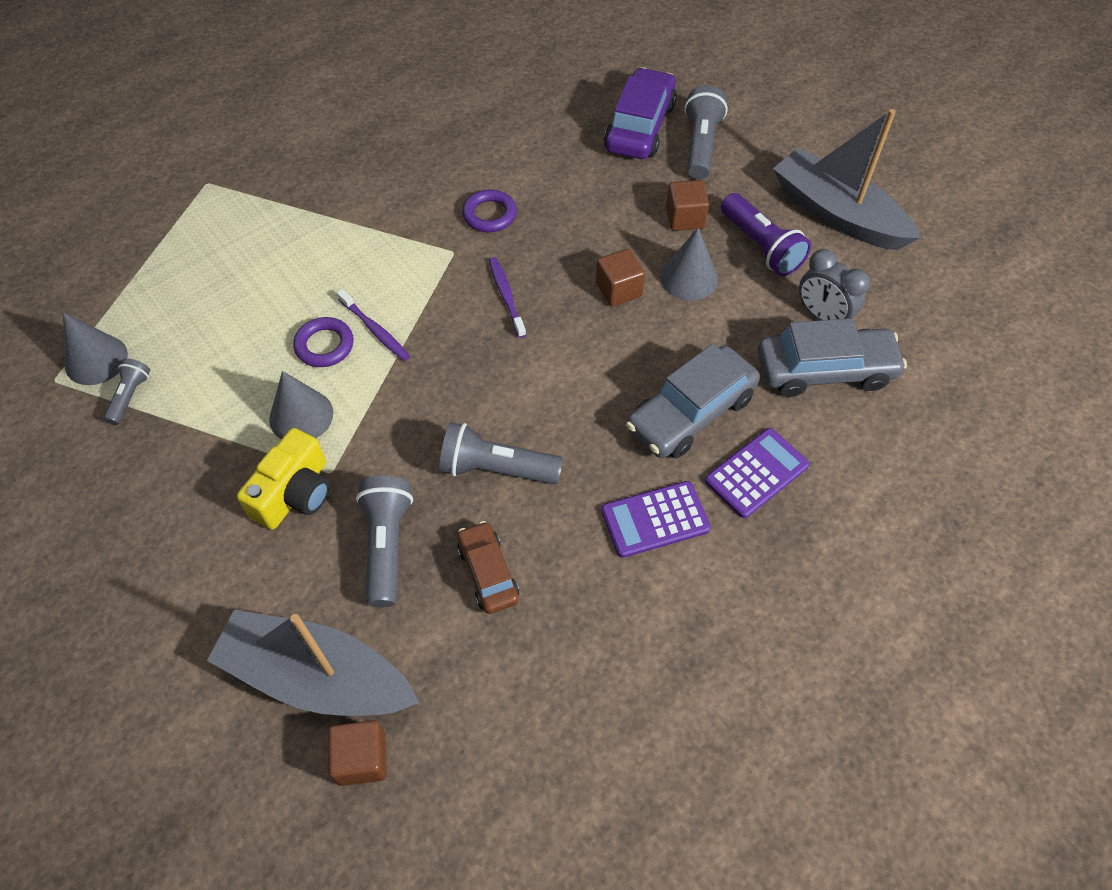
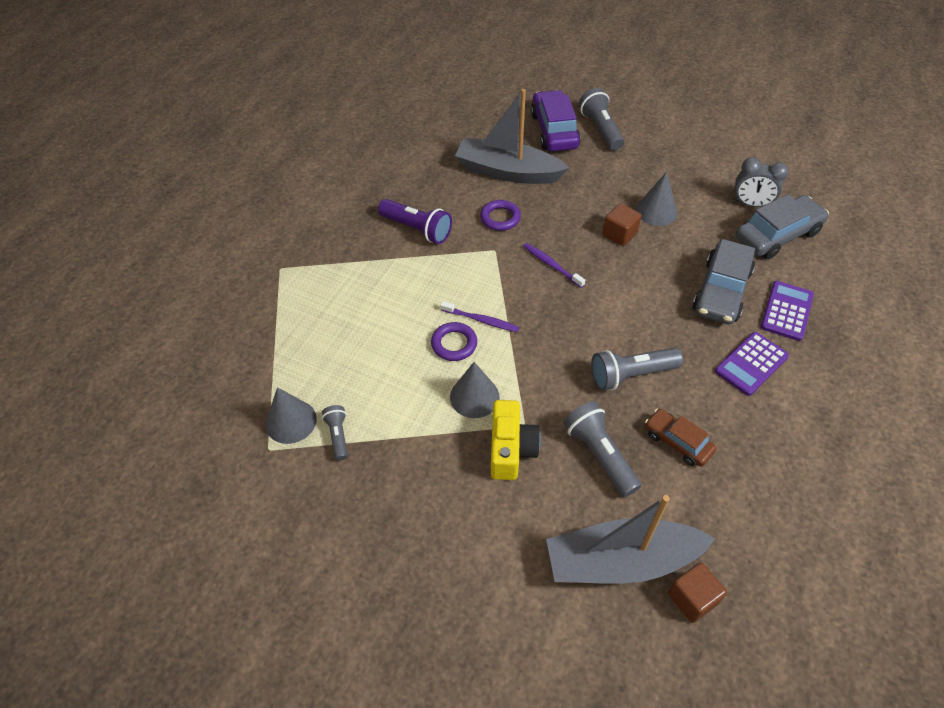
camera: 25 degrees left, 5 degrees down
brown cube [666,180,709,231] -> none
purple flashlight [721,193,811,276] -> purple flashlight moved to [378,199,452,244]
grey boat [773,109,920,250] -> grey boat moved to [455,89,569,184]

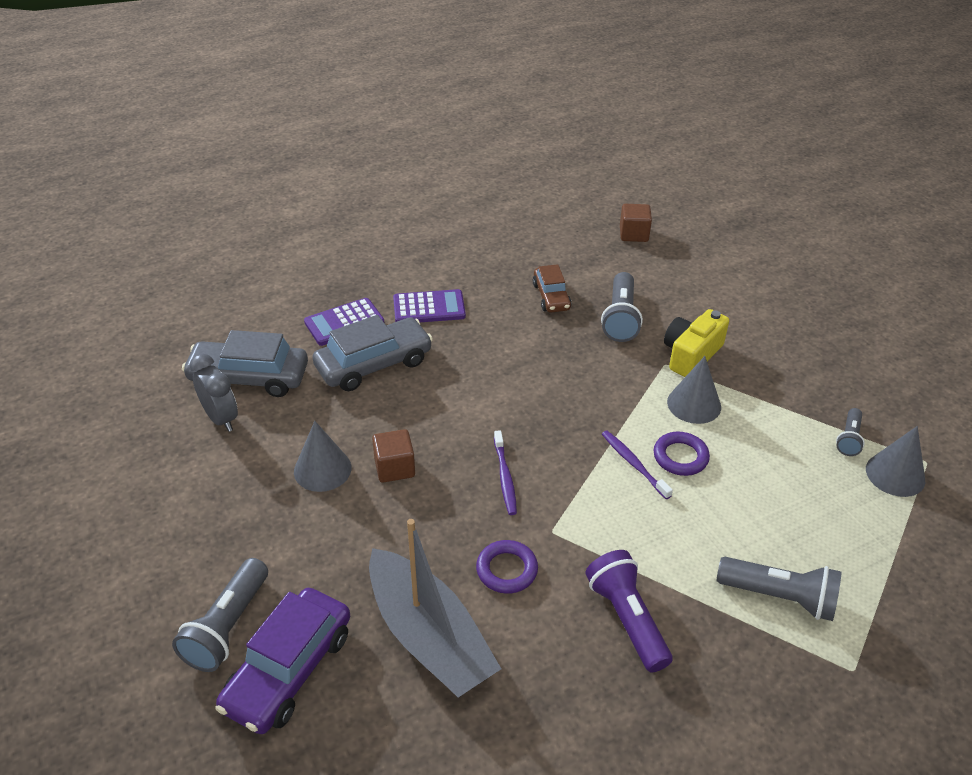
camera: 145 degrees left, 10 degrees down
grey boat [546,495,715,583] -> none
grey flashlight [591,348,683,390] -> grey flashlight moved to [717,557,842,621]

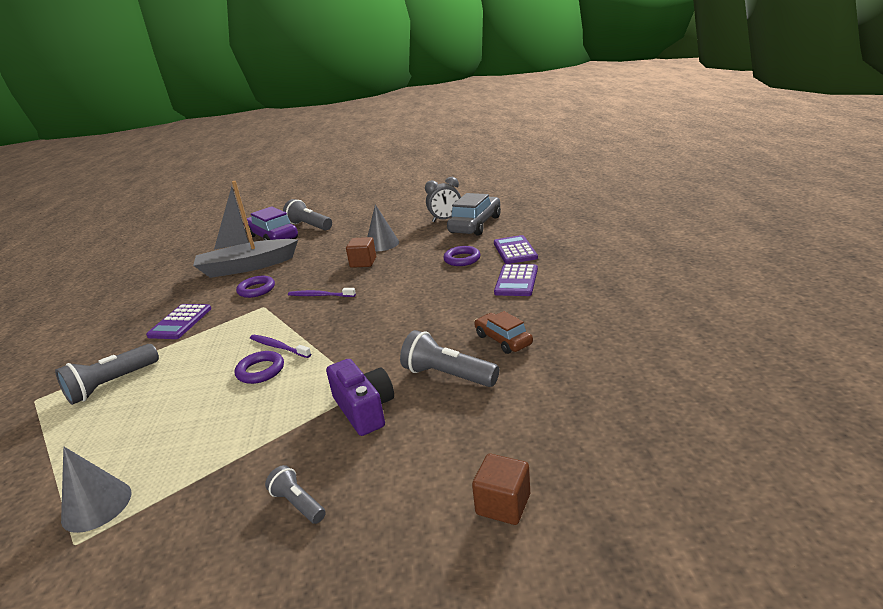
camera: 115 degrees right, 15 degrees down
grey car [313,315,433,391] -> purple ring [443,246,481,266]
brown car [533,264,572,313] -> brown car turned 45 degrees clockwise [474,311,533,354]
purple flashlight [585,550,673,672] -> purple calculator [146,304,211,339]
purple toothbrush [602,430,673,499] -> purple toothbrush turned 135 degrees counterclockwise [250,335,311,358]
brown cube [620,204,652,242] -> brown cube moved to [472,454,530,525]
yellow camera [664,309,729,377] -> purple camera [326,359,394,436]
grey cone [667,356,721,424] -> none
grey flashlight [836,408,865,456] -> grey flashlight moved to [265,465,326,524]

